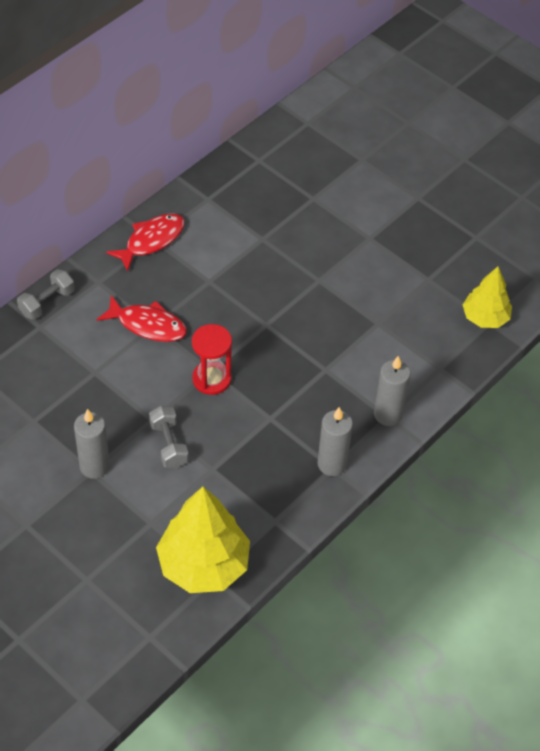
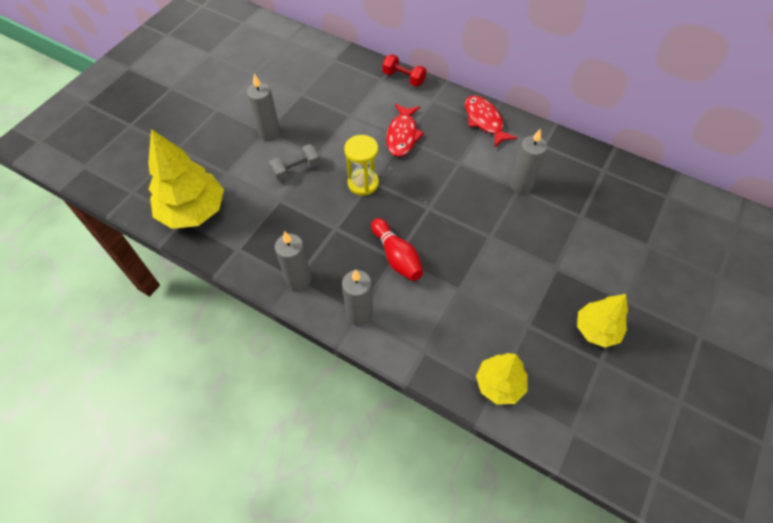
camera: 80 degrees right, 5 degrees up
grey dumbbell [17,269,75,320] -> red dumbbell [383,54,426,86]
red fish [106,213,185,272] -> red fish turned 150 degrees counterclockwise [465,95,517,148]
red hourglass [192,324,232,395] -> yellow hourglass [344,135,379,196]
none -> red bowling pin [371,218,423,281]
none -> grey candle [510,129,547,194]
none -> yellow tree [577,294,628,348]

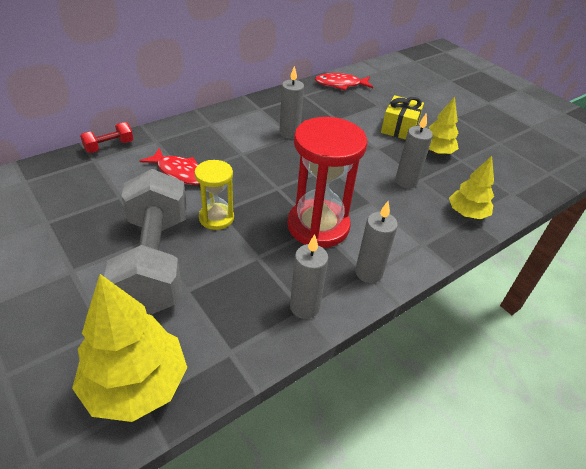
camera: 70 degrees left, 15 degrees down
grey candle [247,74,280,141] -> grey candle moved to [395,113,433,188]
grey dumbbell [269,144,320,181] -> grey dumbbell [104,169,187,315], size x2.42
red bowling pin [371,218,423,281] -> red hourglass [287,117,367,248]
red fish [465,95,517,148] -> red fish moved to [315,73,373,90]
none -> yellow gift [381,95,424,140]

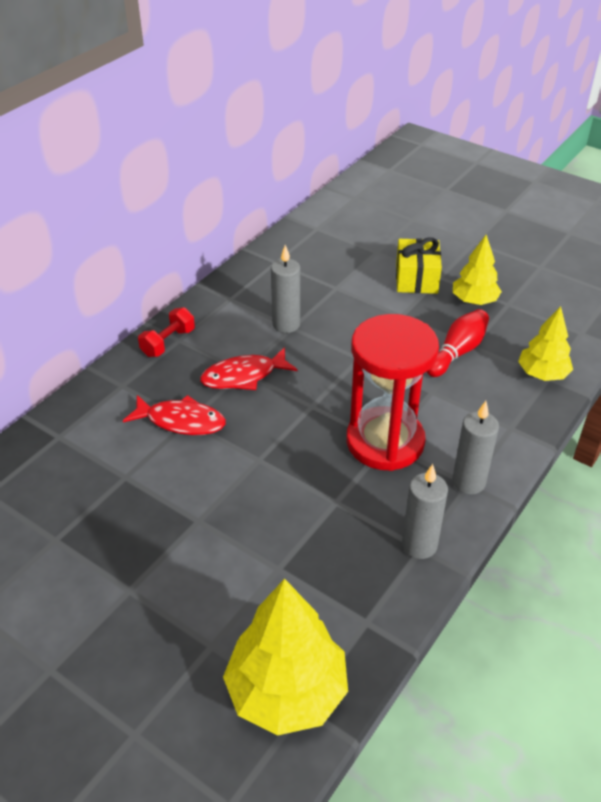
camera: 15 degrees left, 0 degrees up
red dumbbell [80,122,133,153] -> red dumbbell moved to [138,307,195,357]
grey dumbbell [104,169,187,315] -> none
yellow hourglass [195,160,234,230] -> none
red fish [315,73,373,90] -> red fish moved to [200,347,298,390]
grey candle [395,113,433,188] -> red bowling pin [426,309,489,377]

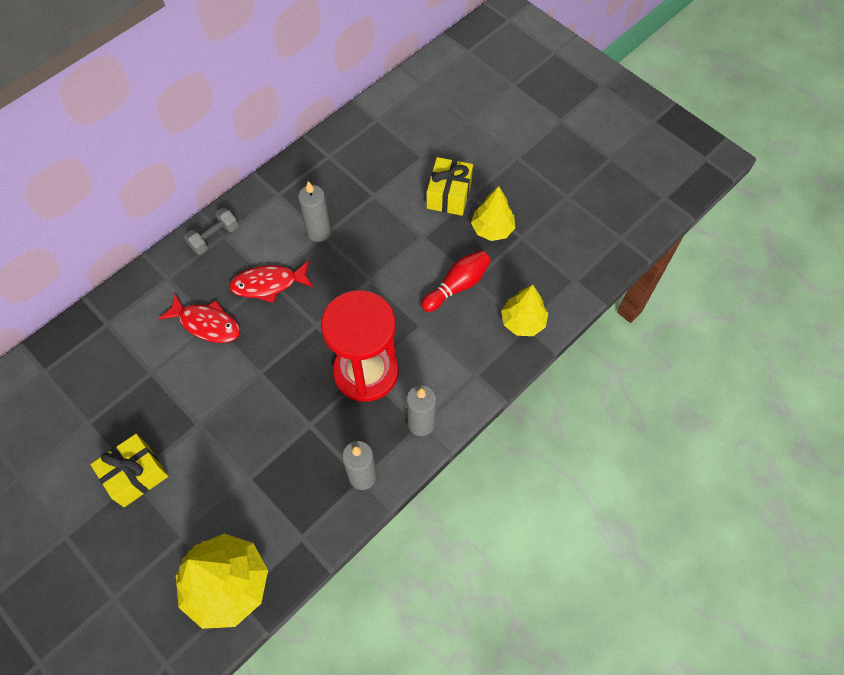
camera: 10 degrees right, 20 degrees up
red dumbbell [138,307,195,357] -> grey dumbbell [184,208,238,255]
none -> yellow gift [90,434,168,507]

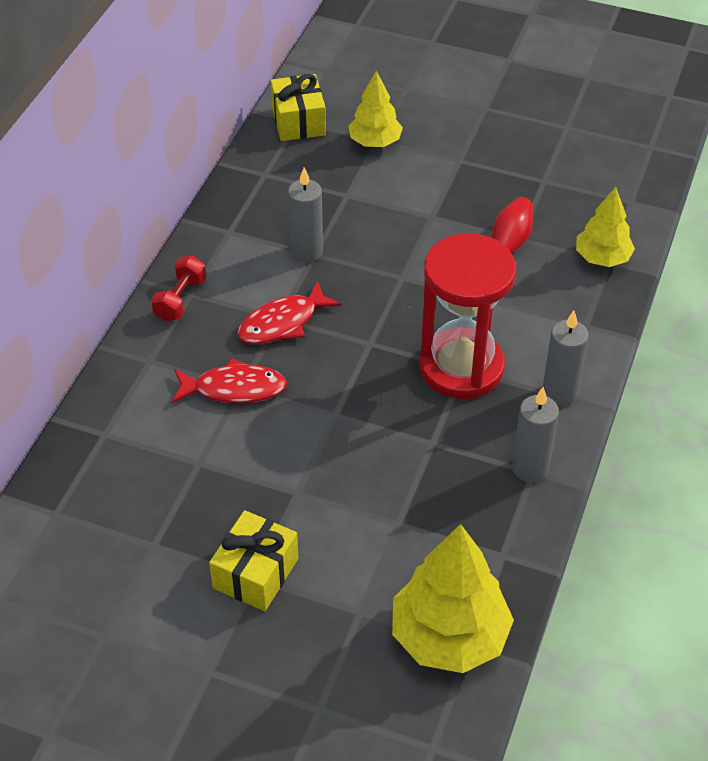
camera: 25 degrees left, 15 degrees down
grey dumbbell [184,208,238,255] -> red dumbbell [151,255,206,321]
yellow gift [427,157,473,216] -> yellow gift moved to [271,74,326,141]
yellow tree [471,186,515,241] -> yellow tree moved to [348,71,403,147]

